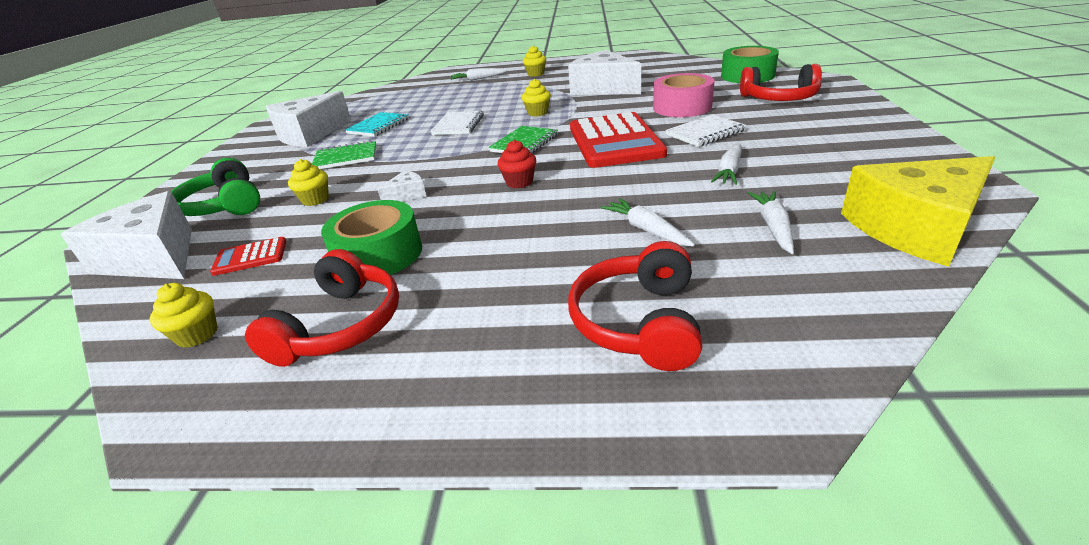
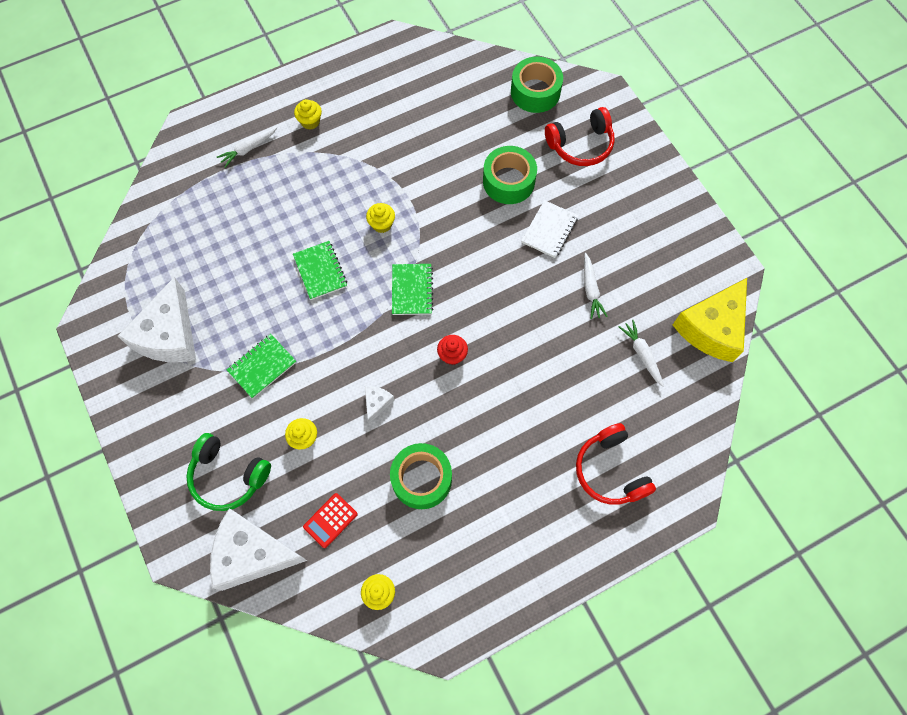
camera: 35 degrees left, 35 degrees up
red headphones [245,249,399,367] -> none
turquoise notebook [345,112,409,137] -> none
white notebook [430,111,484,135] -> green notebook [293,241,347,300]
white cheese [568,50,641,95] -> none
red calculator [570,112,667,168] -> none
white carrot [601,198,695,247] -> none
pink tape [653,73,715,117] -> green tape [483,146,537,204]

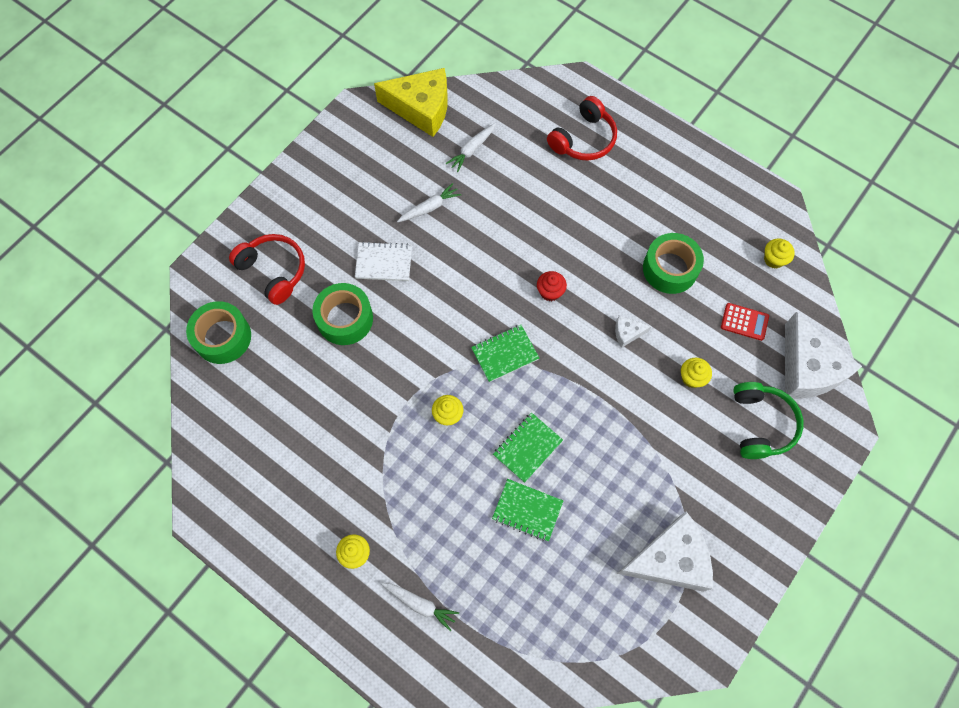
camera: 115 degrees left, 0 degrees up
green notebook [227,334,296,399] -> green notebook moved to [492,479,563,541]

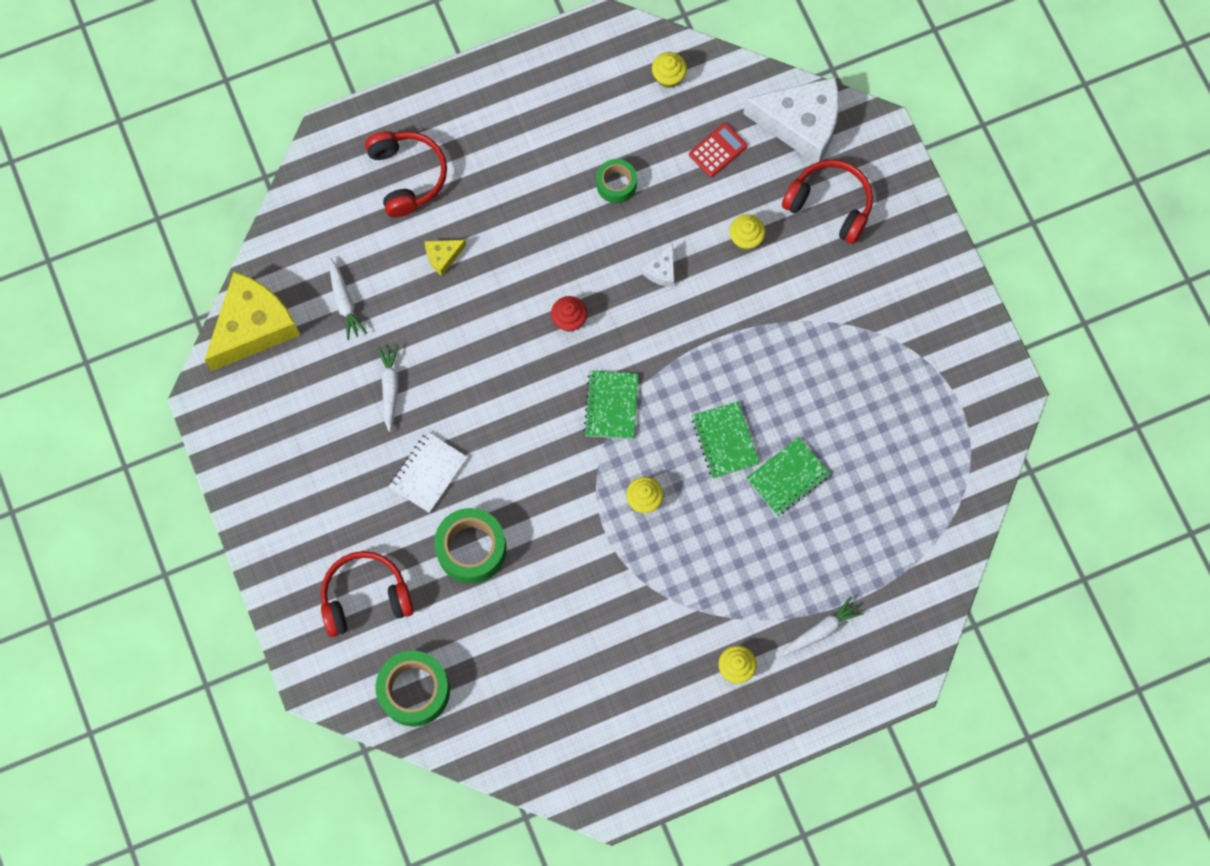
camera: 60 degrees left, 5 degrees up
white cheese [617,512,713,592] -> none
green tape [643,233,704,294] -> green tape [596,159,637,203], size x0.60
green headphones [733,382,803,459] -> red headphones [782,160,873,244]
none -> yellow cheese [425,240,466,276]

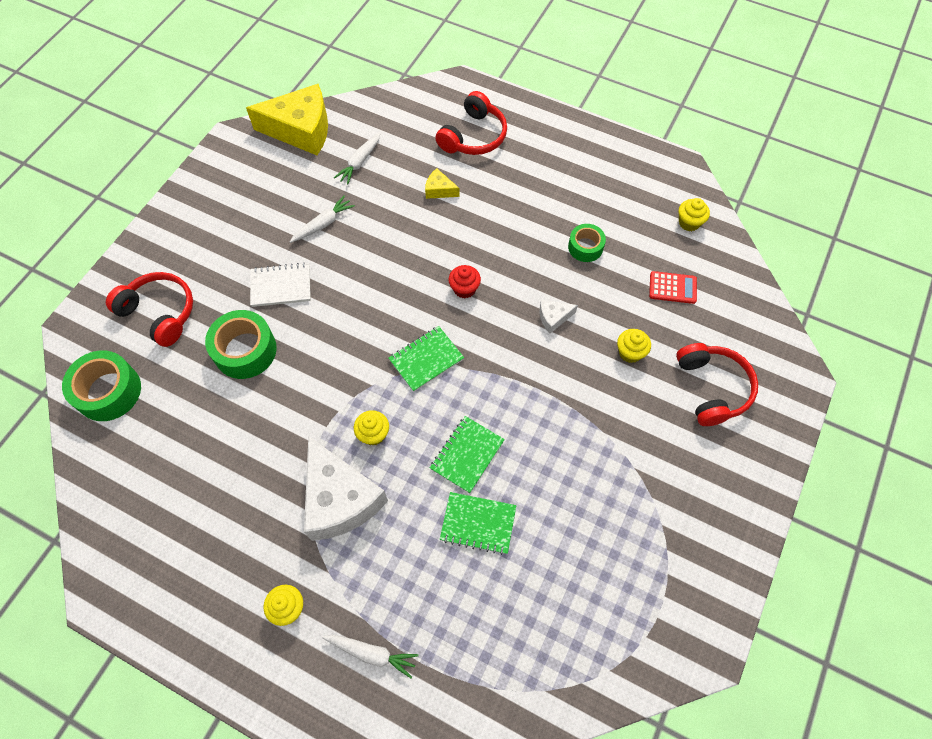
camera: 50 degrees right, 10 degrees down
white cheese [743,77,839,163] -> white cheese moved to [304,436,388,541]

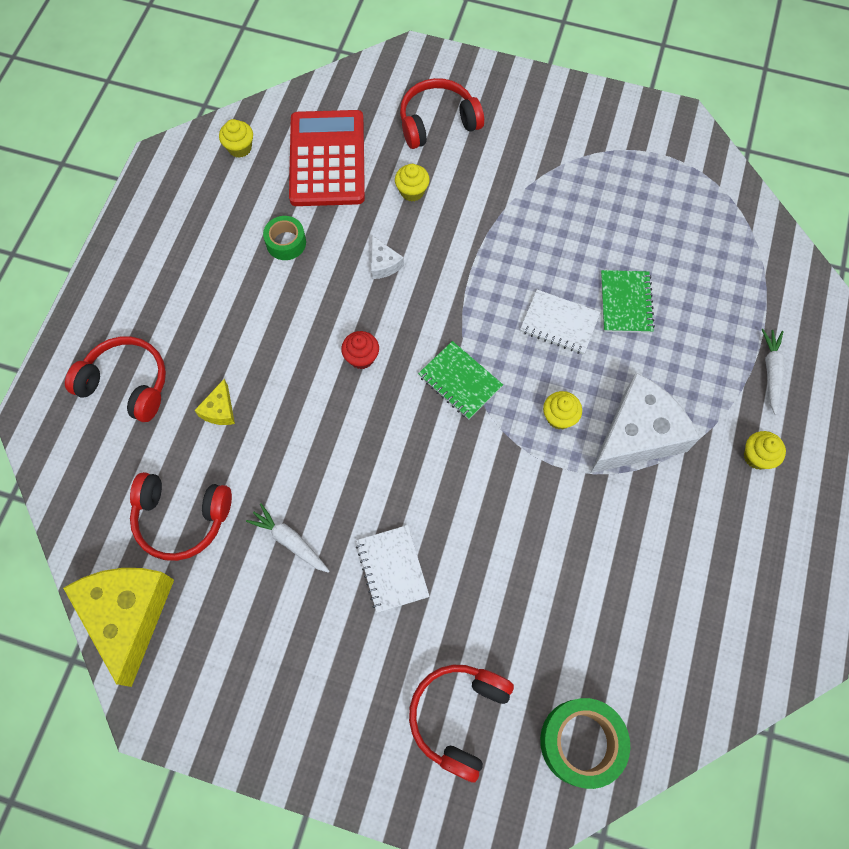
camera: 100 degrees left, 5 degrees up
green tape [205,310,277,379] -> none
white carrot [334,132,381,185] -> red headphones [130,472,232,561]
green notebook [430,416,505,494] -> white notebook [520,289,600,354]
red calculator [649,271,697,304] -> red calculator [289,110,365,206], size x2.22

